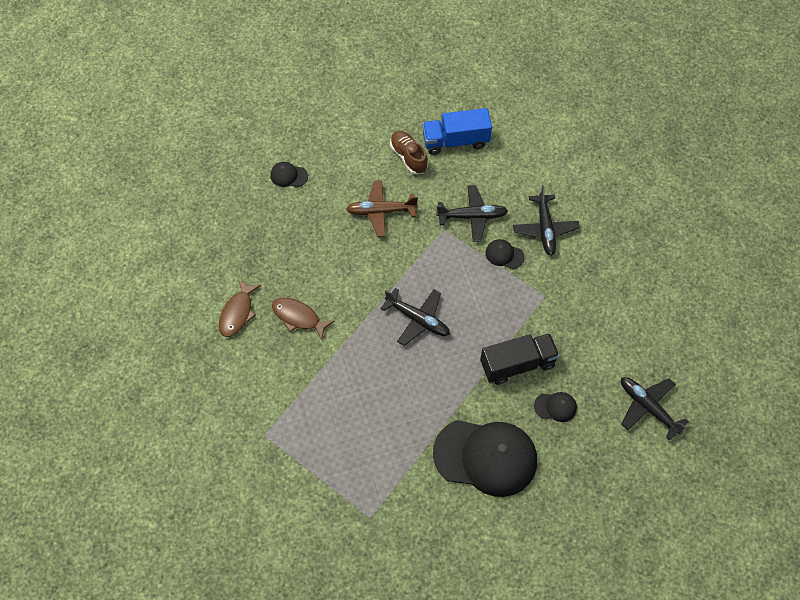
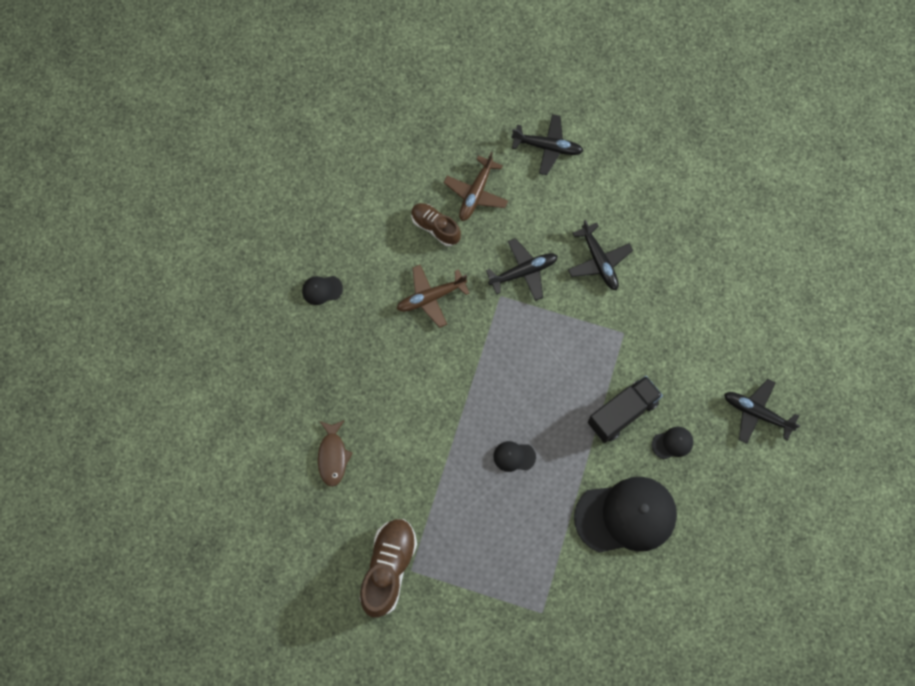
camera: 20 degrees left, 10 degrees up
brown fish [272,298,334,340] -> none
black plane [380,288,450,346] -> black plane moved to [511,114,583,175]
blue truck [422,108,492,155] -> brown plane [443,152,508,221]
black cap [486,239,525,269] -> black cap moved to [493,441,536,472]
none -> brown shoe [360,519,417,618]

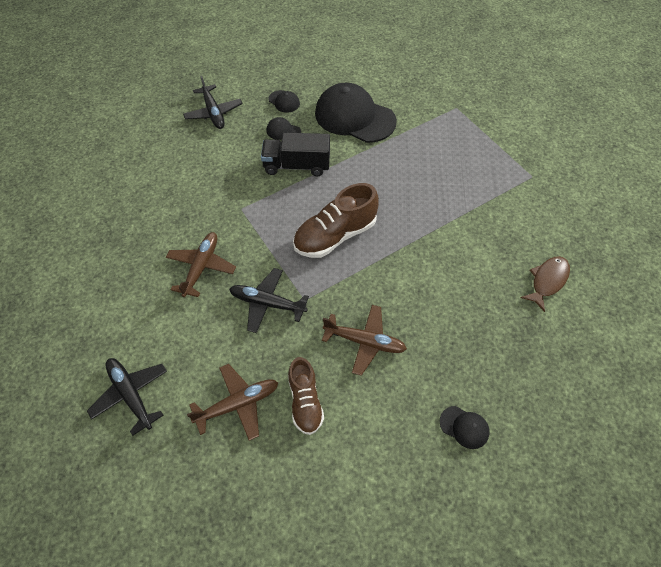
camera: 140 degrees left, 15 degrees down
brown shoe [360,519,417,618] -> brown shoe moved to [293,183,379,258]
black cap [493,441,536,472] -> black cap moved to [268,90,300,113]
black plane [568,220,633,290] -> brown plane [166,232,236,297]

